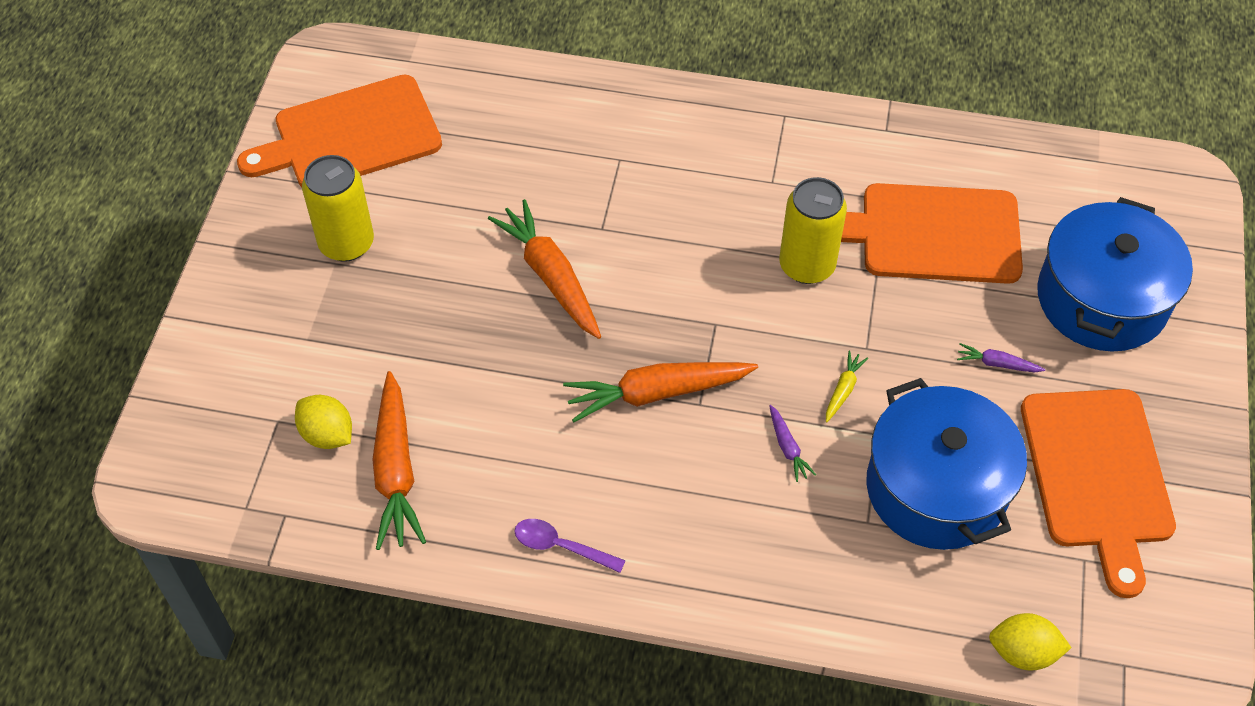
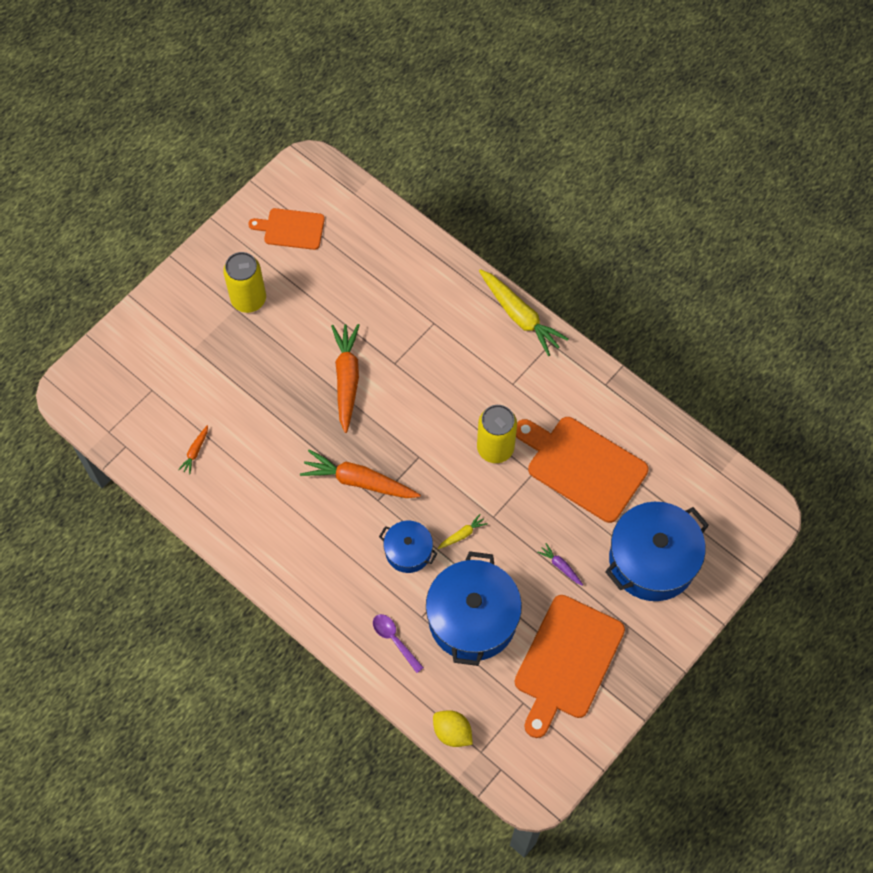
camera: 30 degrees right, 10 degrees up
orange cutting board [237,75,442,188] -> orange cutting board [248,208,325,250], size x0.58
yellow lemon [295,395,352,449] -> none
orange carrot [372,371,426,550] -> orange carrot [178,425,208,474], size x0.45
purple spoon [514,519,626,573] -> purple spoon moved to [373,614,424,673]
purple carrot [770,405,816,482] -> blue pot [379,521,438,573]
none -> yellow carrot [479,269,569,356]

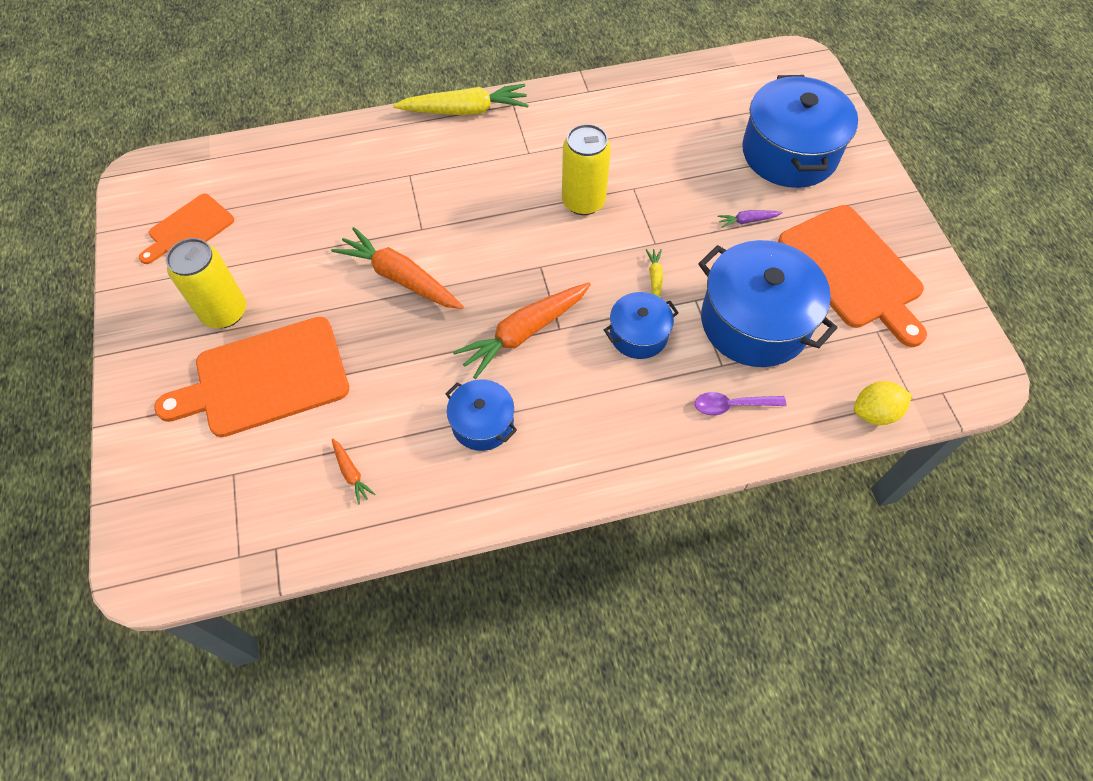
camera: 55 degrees left, 5 degrees down
orange cutting board [516,417,649,523] -> orange cutting board moved to [154,317,349,437]
none -> blue pot [446,379,517,451]

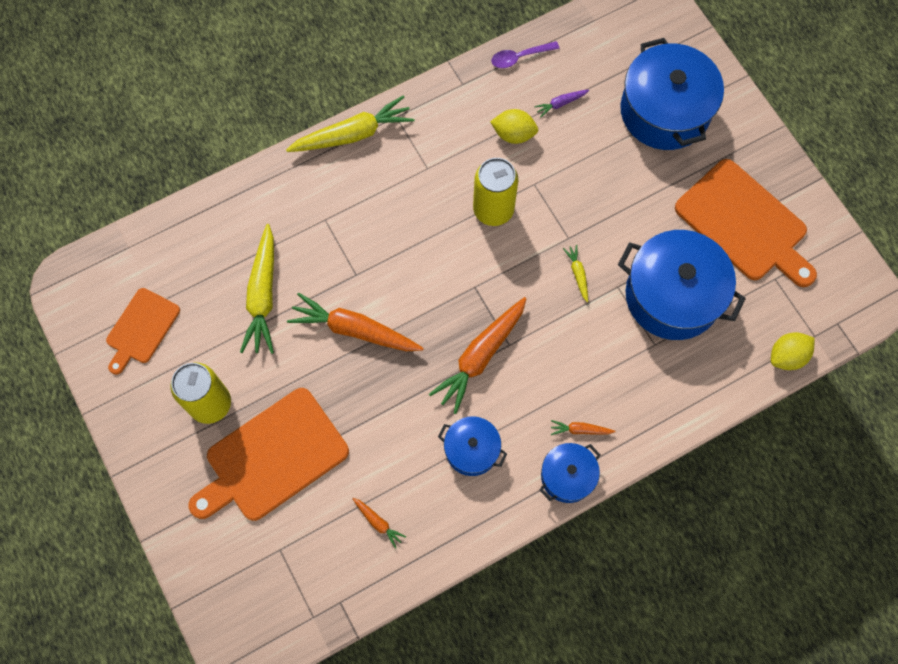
camera: 15 degrees left, 10 degrees up
blue pot [604,292,679,359] -> blue pot moved to [540,443,601,503]
purple spoon [695,392,786,415] -> purple spoon moved to [491,41,559,68]
purple carrot [717,210,783,228] -> purple carrot moved to [534,90,589,118]
none -> yellow carrot [240,224,274,354]
none -> yellow lemon [490,109,538,144]
none -> orange carrot [551,420,616,435]

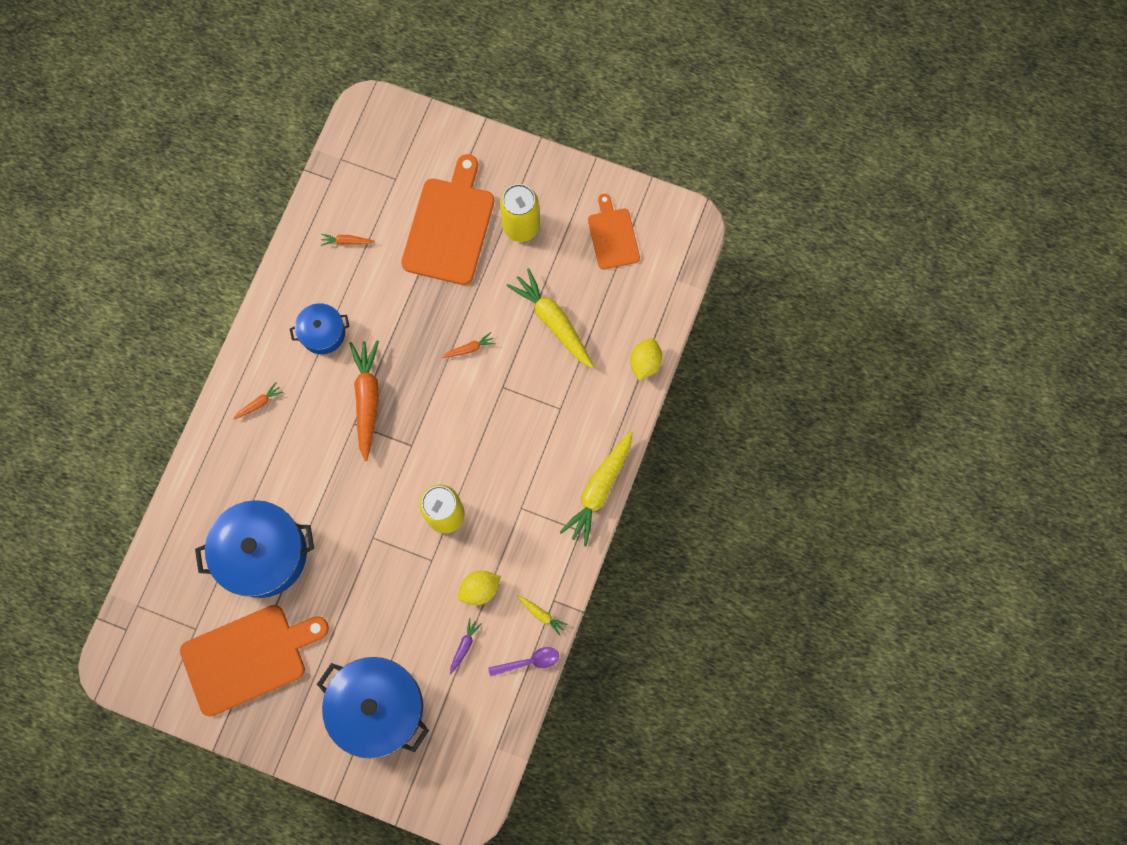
camera: 140 degrees right, 5 degrees up
orange carrot [287,293,424,351] -> orange carrot [442,332,496,358], size x0.45
purple spoon [491,41,559,68] -> purple spoon turned 45 degrees clockwise [488,647,559,677]
blue pot [540,443,601,503] -> none
yellow carrot [563,245,588,302] -> yellow carrot moved to [517,596,568,636]
orange cutting board [675,159,817,287] -> orange cutting board turned 150 degrees clockwise [180,605,329,716]
yellow lemon [771,332,815,370] -> yellow lemon moved to [630,338,662,380]

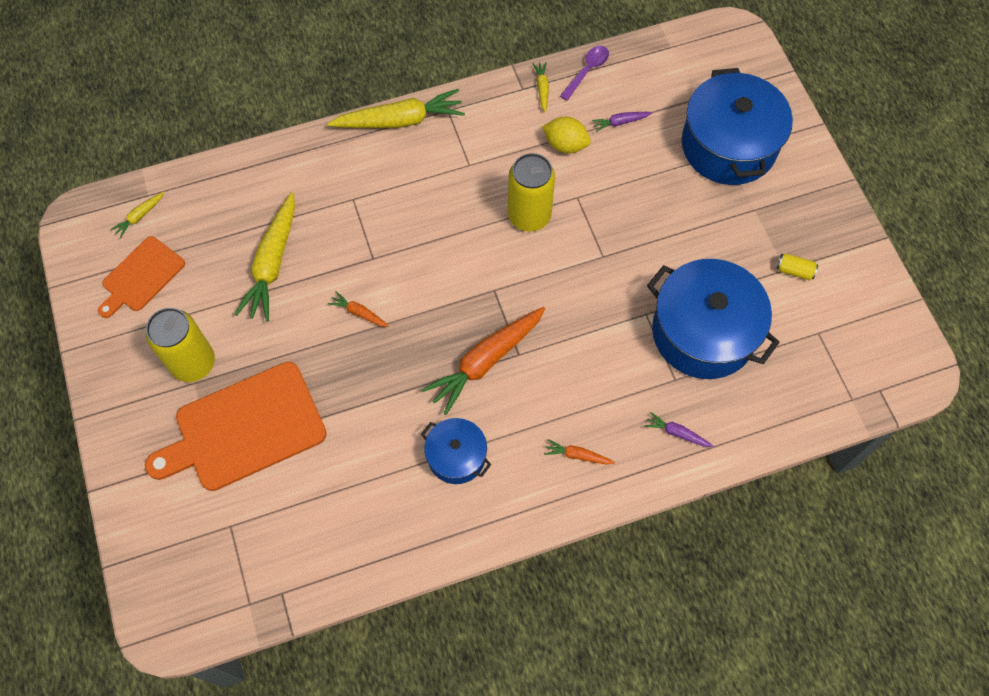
camera: 130 degrees left, 10 degrees down
orange cutting board [180,605,329,716] -> yellow can [776,254,818,280]
orange carrot [321,234,375,246] -> none
purple spoon [488,647,559,677] -> purple spoon turned 90 degrees clockwise [560,46,609,101]
yellow lemon [630,338,662,380] -> none
none -> yellow carrot [110,192,164,238]
none -> purple carrot [645,412,713,447]

